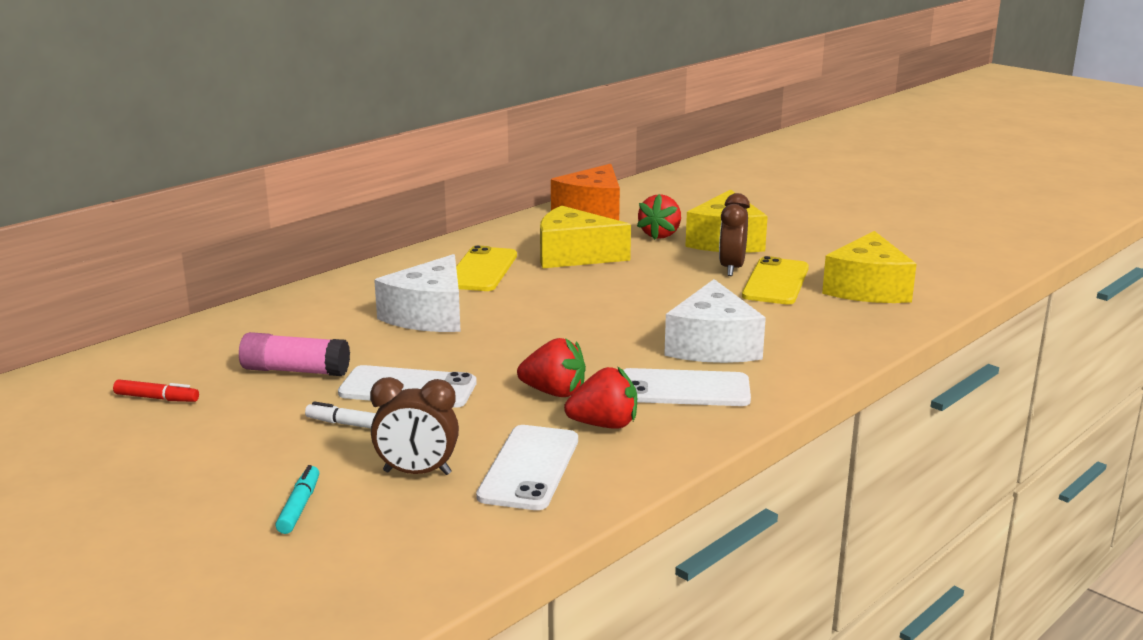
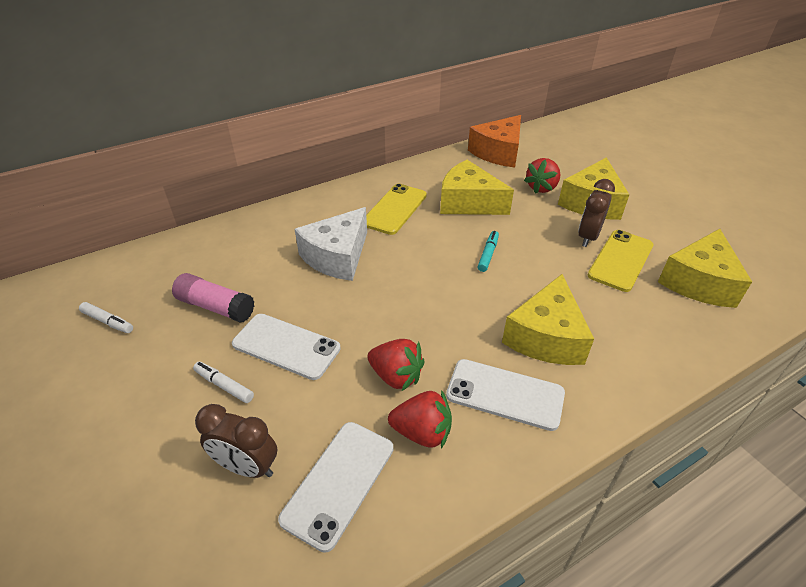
camera: 15 degrees right, 20 degrees up
red marker [113,379,199,402] -> white marker [79,302,133,333]
turquoise marker [275,465,319,534] -> turquoise marker moved to [477,231,499,272]
white cheese [664,279,766,363] -> yellow cheese [502,274,594,365]

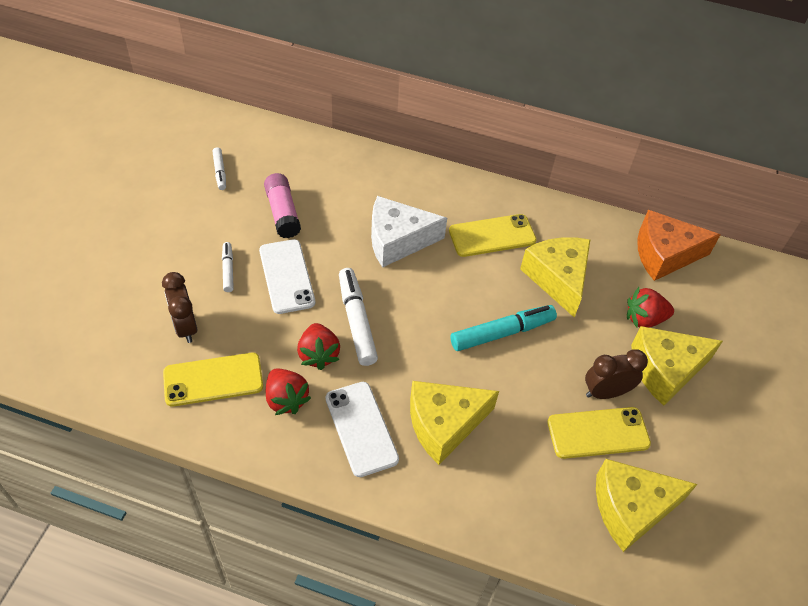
camera: 45 degrees right, 10 degrees up
white phone [278,422,393,553] -> yellow phone [163,353,263,407]
turquoise marker [477,231,499,272] -> turquoise marker [450,305,557,351], size x1.84
none -> white marker [339,268,378,366]

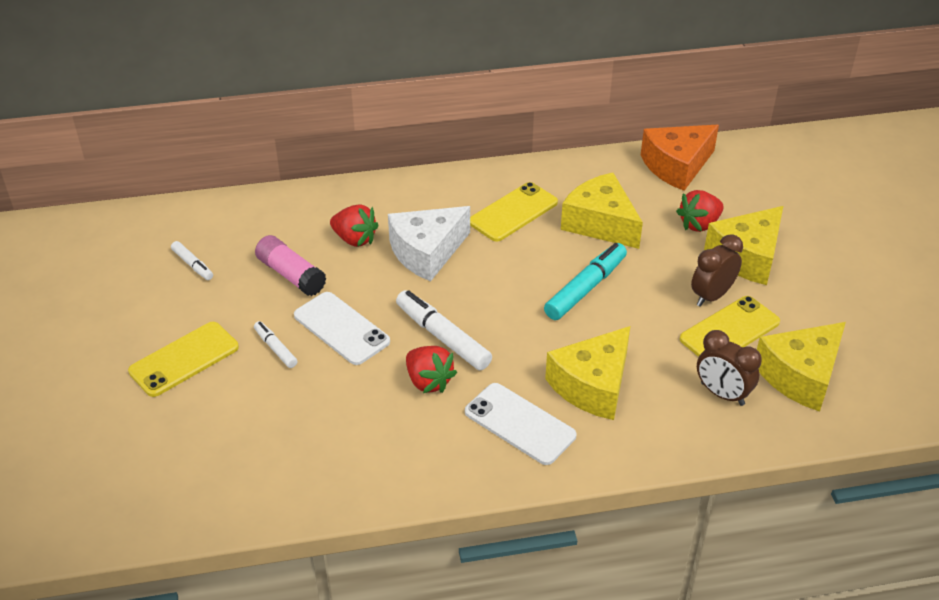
camera: 25 degrees left, 10 degrees down
brown clock [162,272,197,343] -> brown clock moved to [697,330,762,406]
yellow phone [163,353,263,407] -> yellow phone moved to [128,322,239,397]
red strawberry [266,369,311,415] -> red strawberry moved to [330,204,379,247]

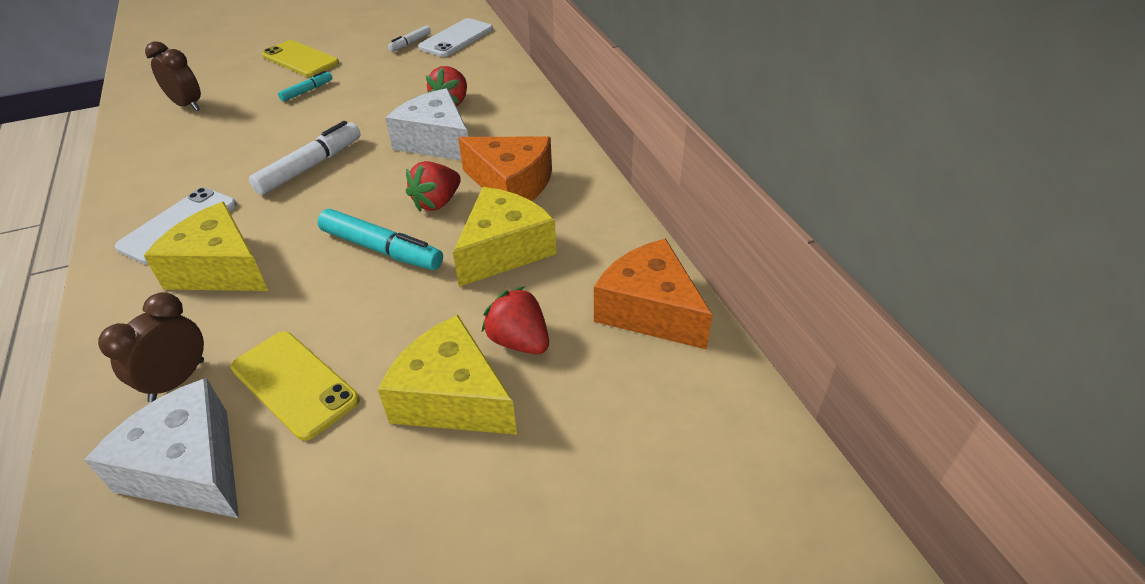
camera: 80 degrees right, 0 degrees up
white marker [254,321,297,368] -> turquoise marker [278,71,332,102]
pink glue stick [255,235,326,296] -> none
white phone [294,292,390,365] -> white phone moved to [418,18,493,57]
red strawberry [406,346,457,393] -> red strawberry moved to [406,161,461,212]
yellow phone [470,182,558,242] -> orange cheese [458,137,552,201]
brown clock [691,234,743,307] -> brown clock moved to [145,41,201,111]
yellow cheese [757,322,846,412] -> white cheese [84,378,239,518]

